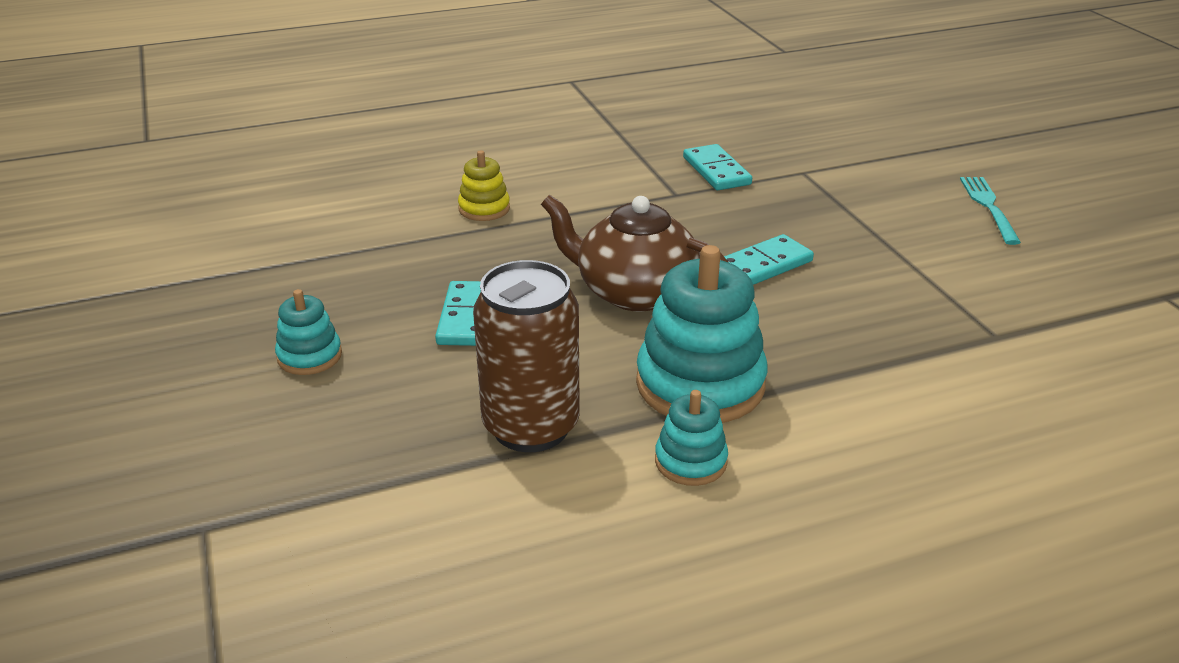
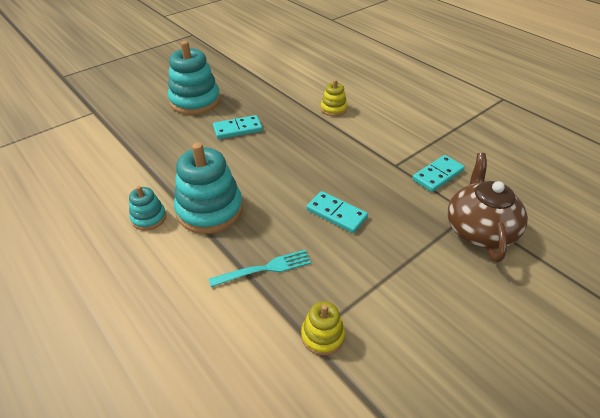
camera: 70 degrees right, 10 degrees up
turquoise stacking toy [275,289,342,375] -> turquoise stacking toy [168,41,220,115], size x1.95
brown can [473,260,580,452] -> none
brown teapot [541,195,728,312] -> brown teapot moved to [447,153,528,262]
turquoise fork [960,177,1021,245] -> turquoise fork moved to [209,250,311,287]
none -> yellow stacking toy [301,301,345,355]

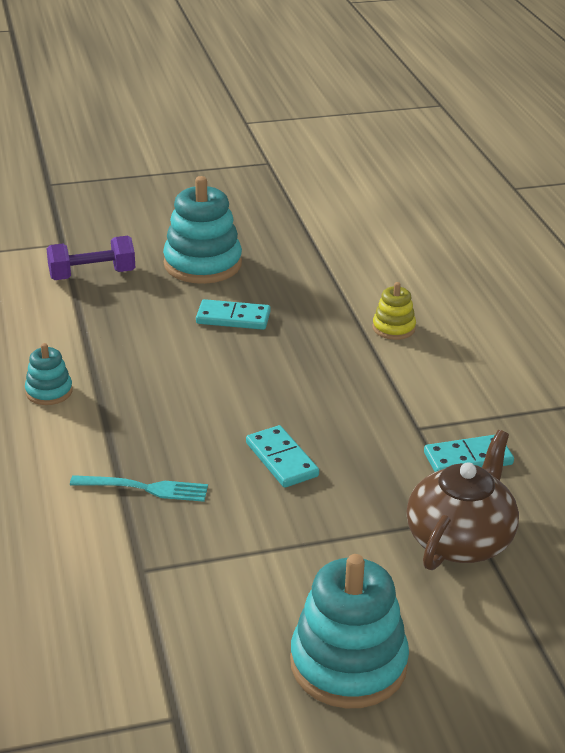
camera: 25 degrees right, 10 degrees down
turquoise stacking toy [174,143,243,234] -> turquoise stacking toy moved to [290,554,409,708]
yellow stacking toy [301,301,345,355] -> none
none -> purple dumbbell [46,236,135,280]

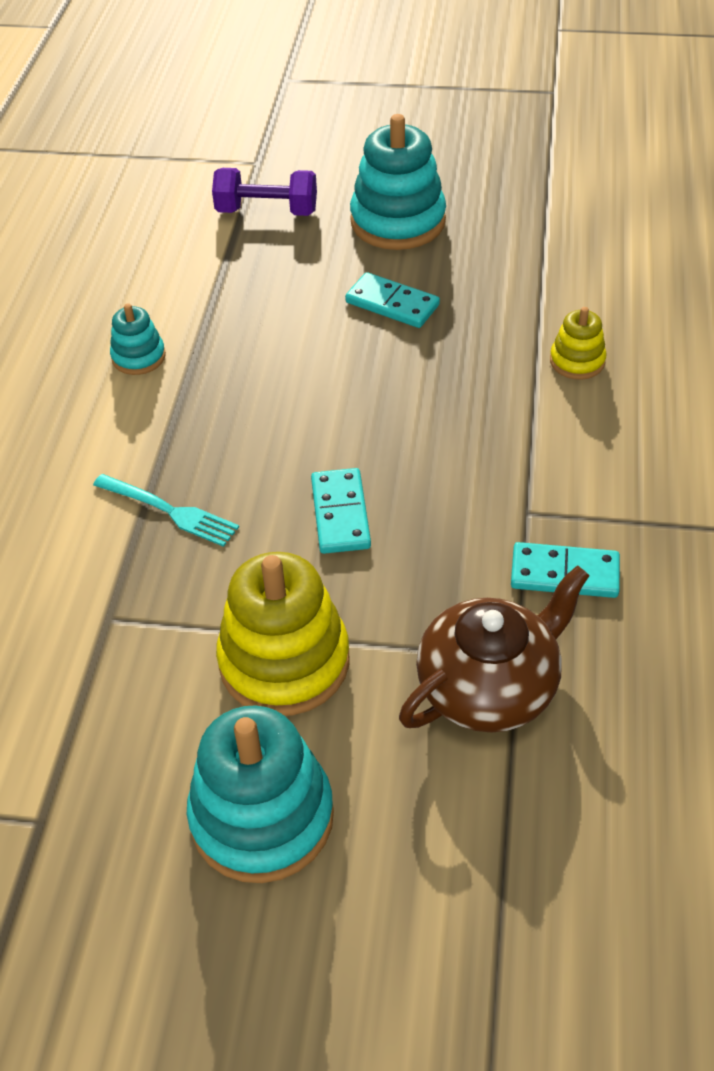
camera: 25 degrees right, 15 degrees up
none -> yellow stacking toy [216,552,350,716]

